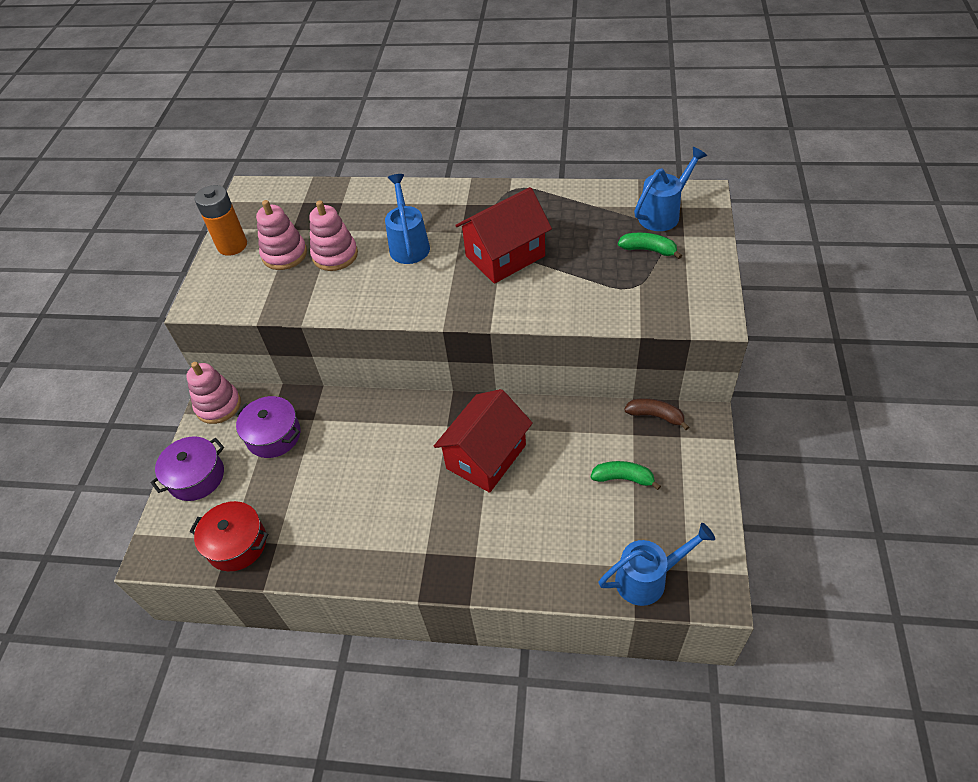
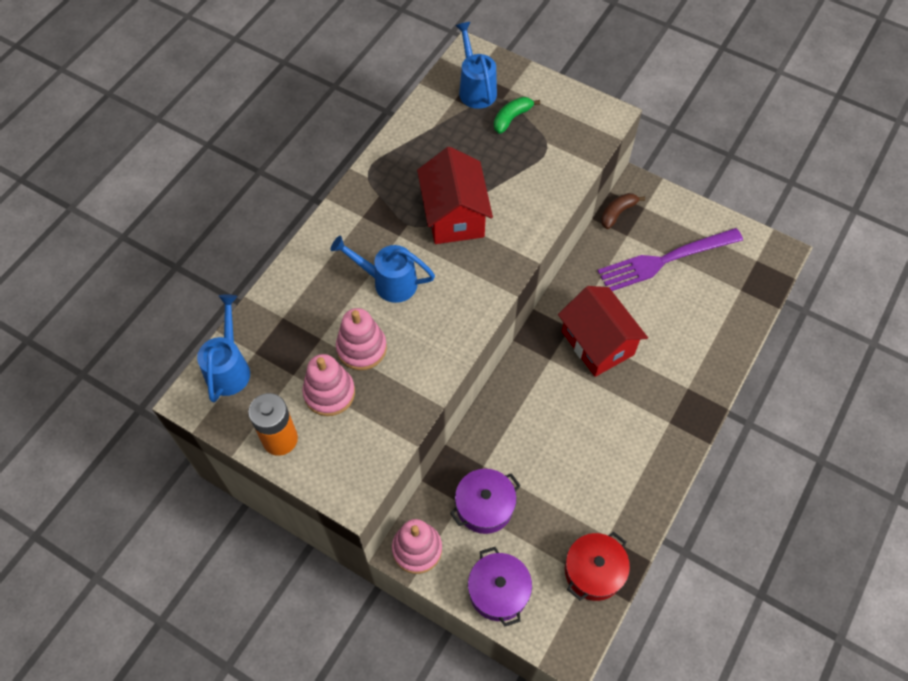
camera: 70 degrees left, 10 degrees up
green banana [591,461,661,490] -> purple fork [598,228,743,291]
blue watering can [598,523,715,606] -> blue watering can moved to [197,294,250,402]

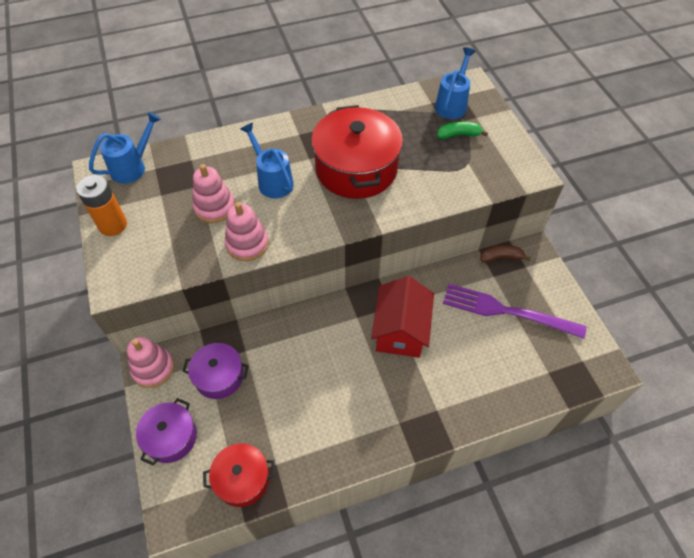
camera: 40 degrees right, 5 degrees down
pink stacking toy [302,354,355,416] -> pink stacking toy moved to [225,202,269,261]
red house [417,147,493,244] -> red pot [311,105,403,199]

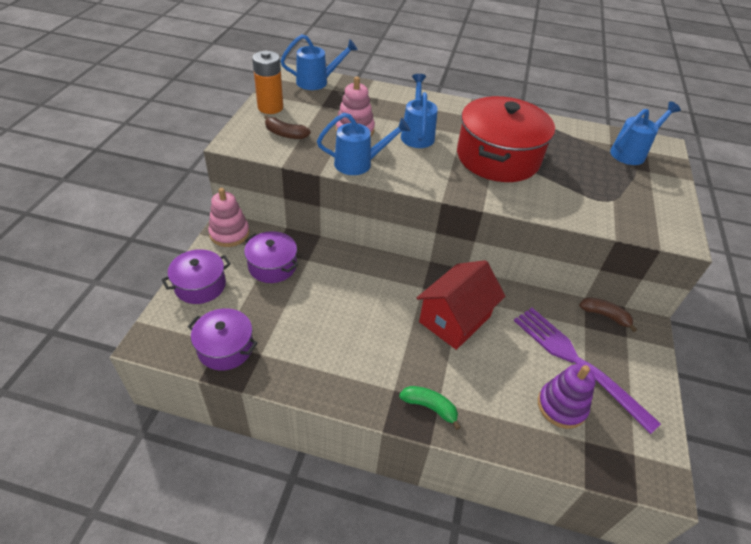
camera: 30 degrees right, 10 degrees down
red pot [203,443,276,507] -> purple pot [188,308,258,371]
pink stacking toy [225,202,269,261] -> blue watering can [317,113,410,175]
green banana [437,122,488,139] -> green banana moved to [399,386,461,430]
none -> brown banana [264,115,311,139]
none -> purple stacking toy [538,364,596,429]

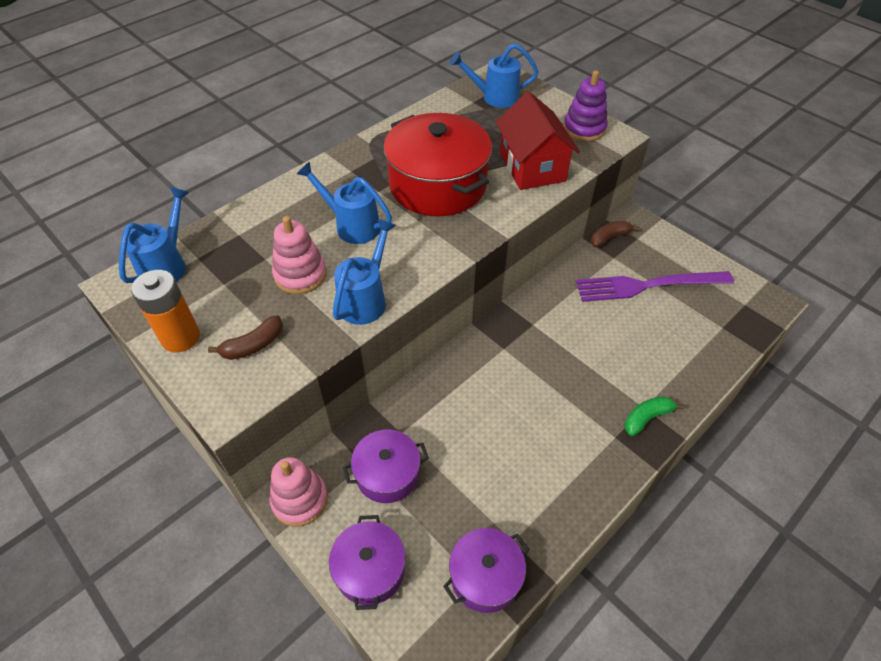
camera: 55 degrees left, 5 degrees up
red house [416,260,505,350] -> red house moved to [496,91,580,190]
purple stacking toy [538,364,596,429] -> purple stacking toy moved to [563,70,608,141]
blue watering can [610,101,681,165] -> blue watering can turned 90 degrees counterclockwise [450,44,539,108]

